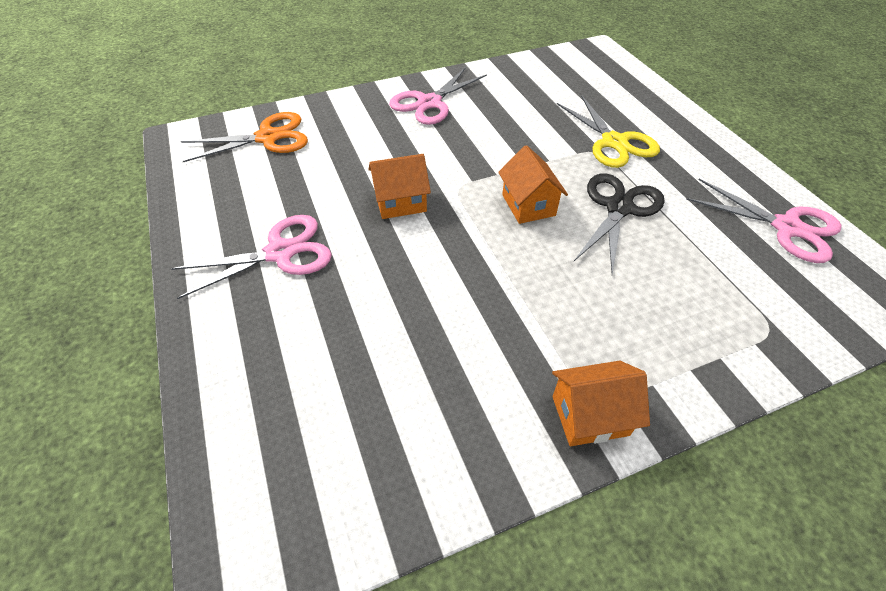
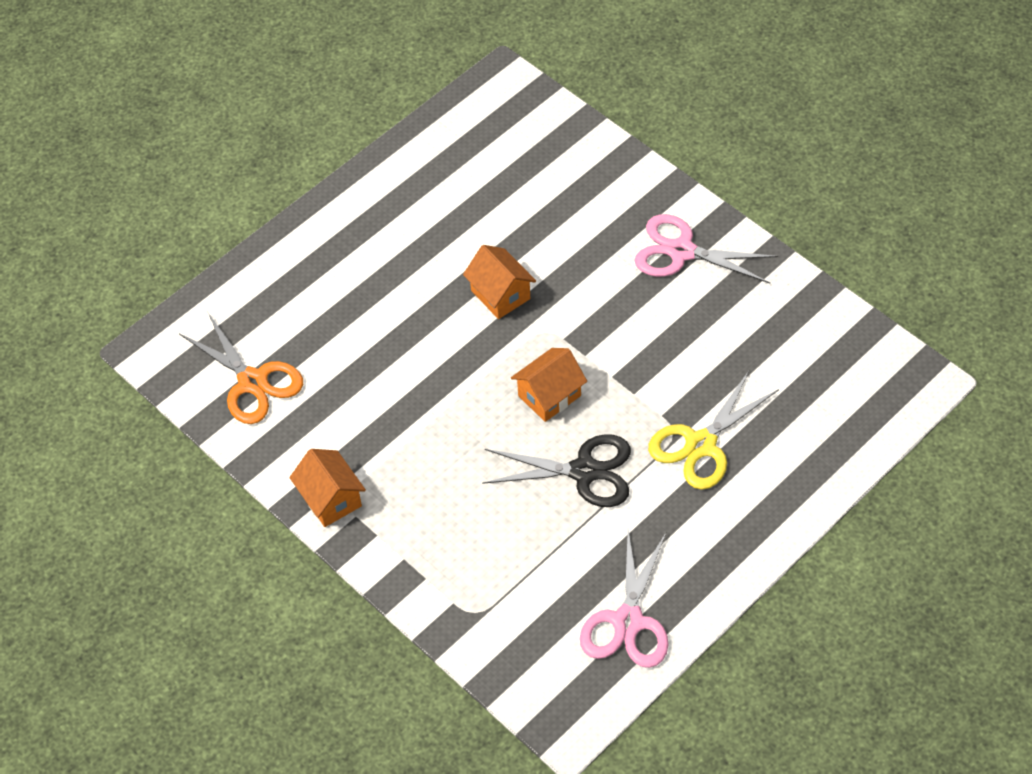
camera: 70 degrees right, 5 degrees up
pink scissors [171,215,332,299] -> none
orange scissors [181,112,308,162] -> orange scissors moved to [179,313,303,424]

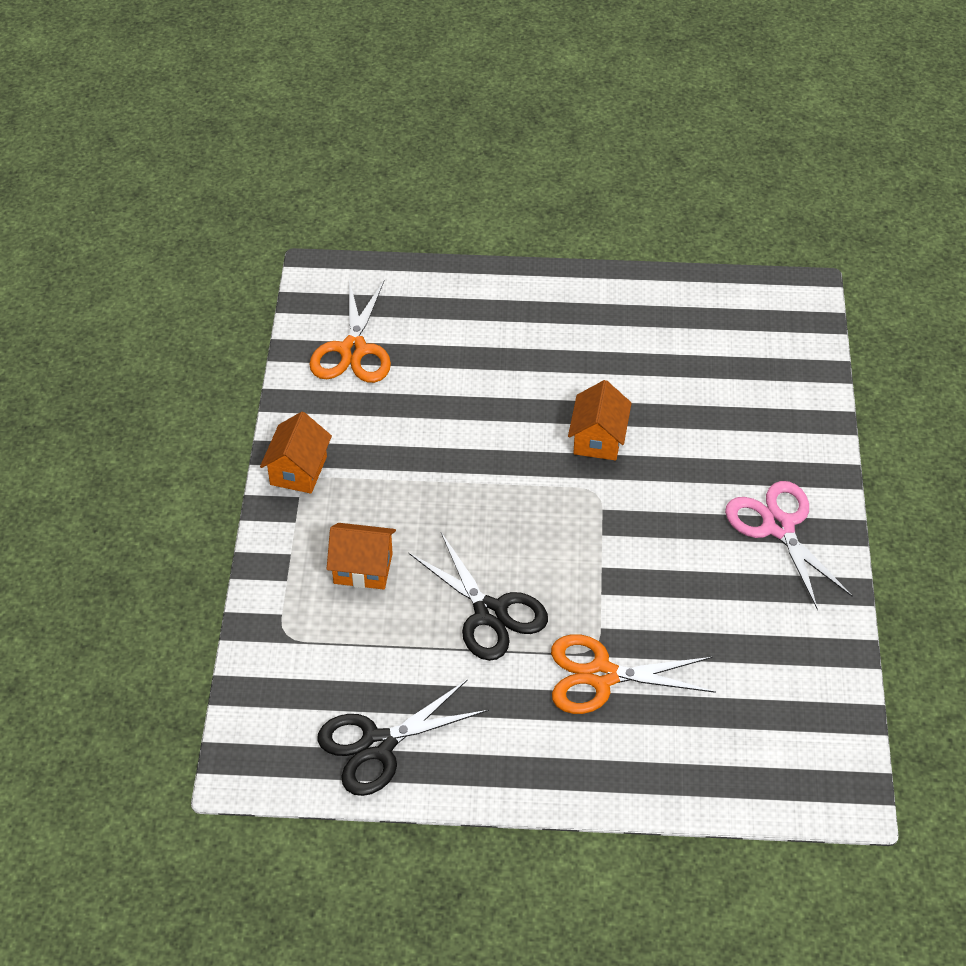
camera: 45 degrees right, 5 degrees down
orange house [511,348,587,422] -> orange house moved to [327,523,396,590]
pink scissors [580,530,669,668] -> black scissors [317,679,489,796]
yellow scissors [648,371,779,490] -> orange scissors [551,634,716,714]

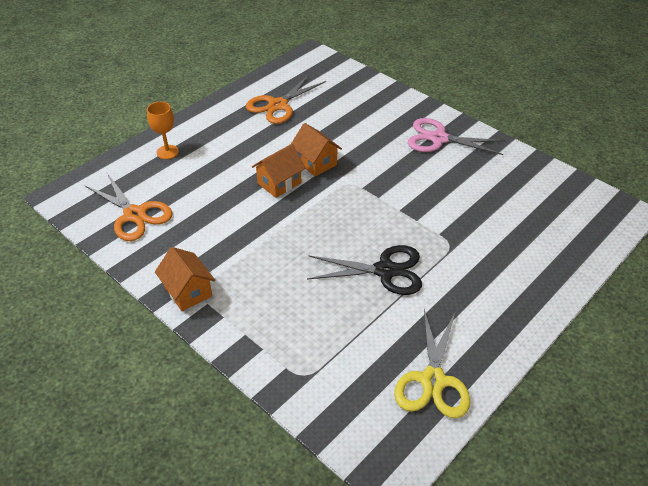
camera: 50 degrees left, 5 degrees down
black scissors [317,679,489,796] -> yellow scissors [394,309,470,418]
orange house [327,523,396,590] -> orange house moved to [252,144,306,198]
orange scissors [551,634,716,714] -> orange scissors moved to [246,74,326,124]
none -> orange goblet [147,102,179,159]

